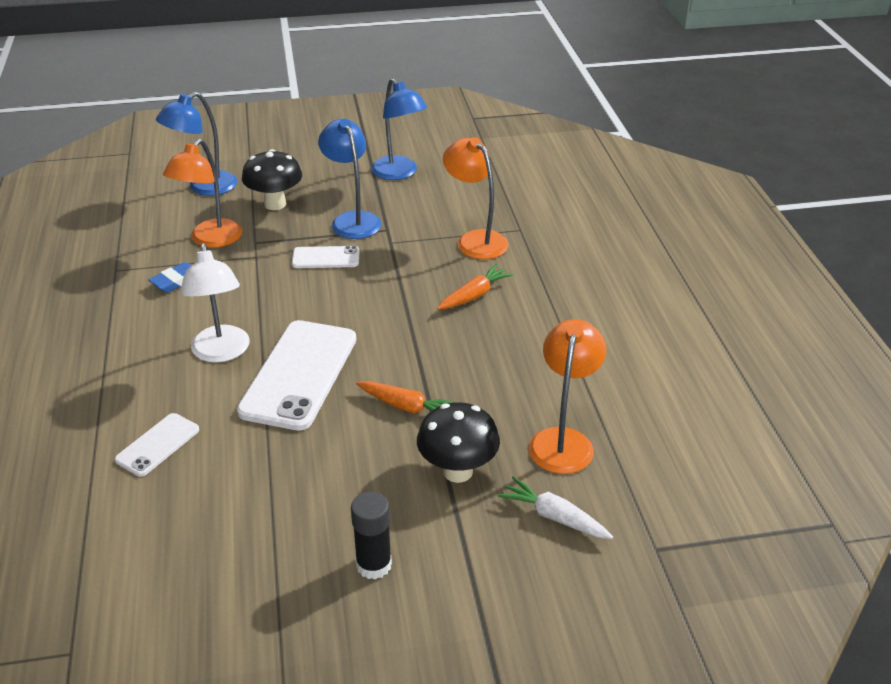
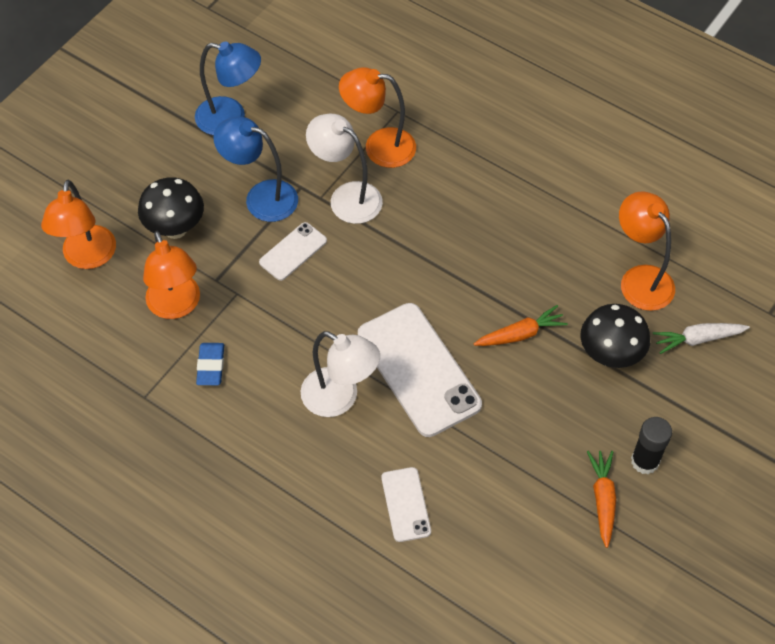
camera: 45 degrees left, 20 degrees up
blue lamp [156,92,237,196] -> orange lamp [41,180,116,269]
orange carrot [437,264,514,310] -> orange carrot moved to [587,451,616,548]
none -> white lamp [306,114,383,224]

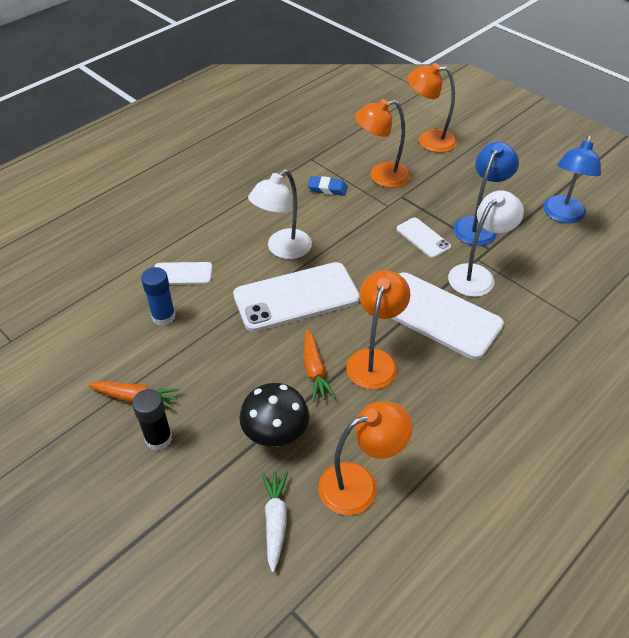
camera: 100 degrees right, 10 degrees down
black mushroom [138,177,204,239] -> none
orange lamp [339,67,416,168] -> orange lamp moved to [346,270,410,390]
none -> blue glue stick [141,267,176,326]
none -> white phone [391,272,504,360]

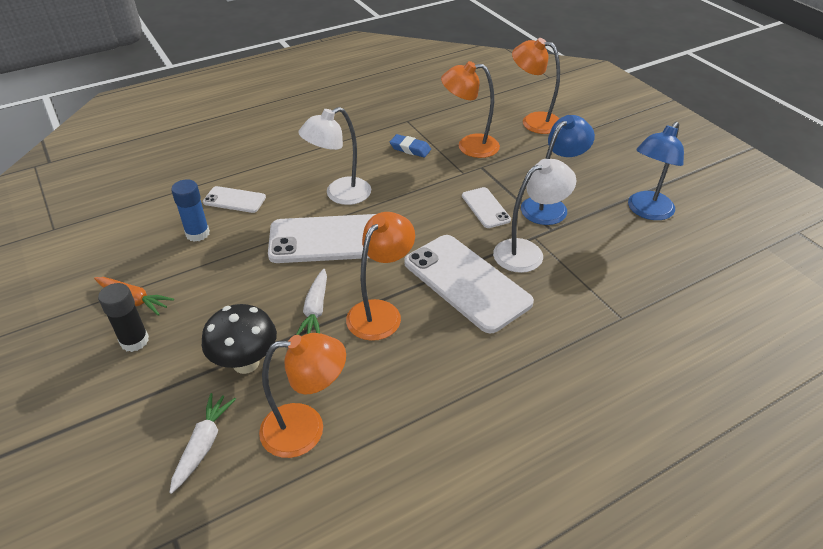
camera: 15 degrees right, 5 degrees down
orange carrot [304,329,336,402] -> white carrot [296,269,327,335]

